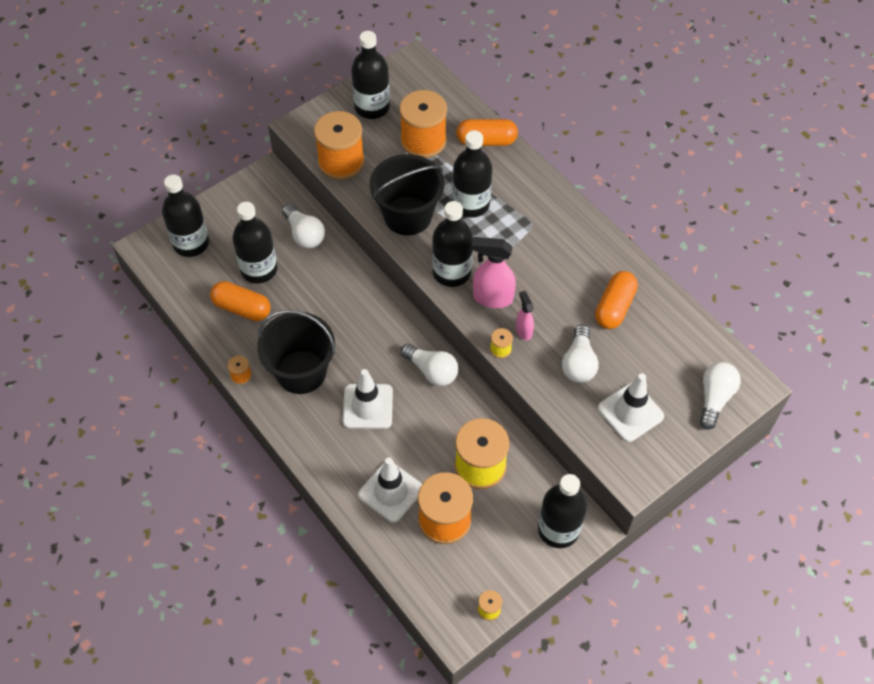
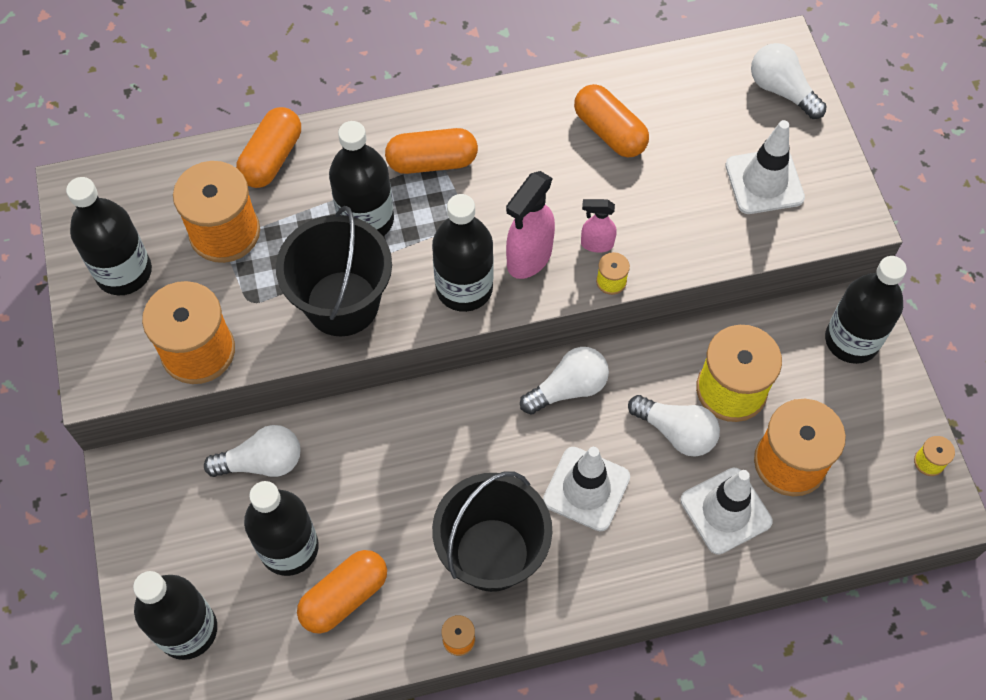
camera: 65 degrees left, 5 degrees up
white light bulb [562,325,599,383] -> white light bulb moved to [628,395,720,456]
none -> orange capsule [385,128,478,174]

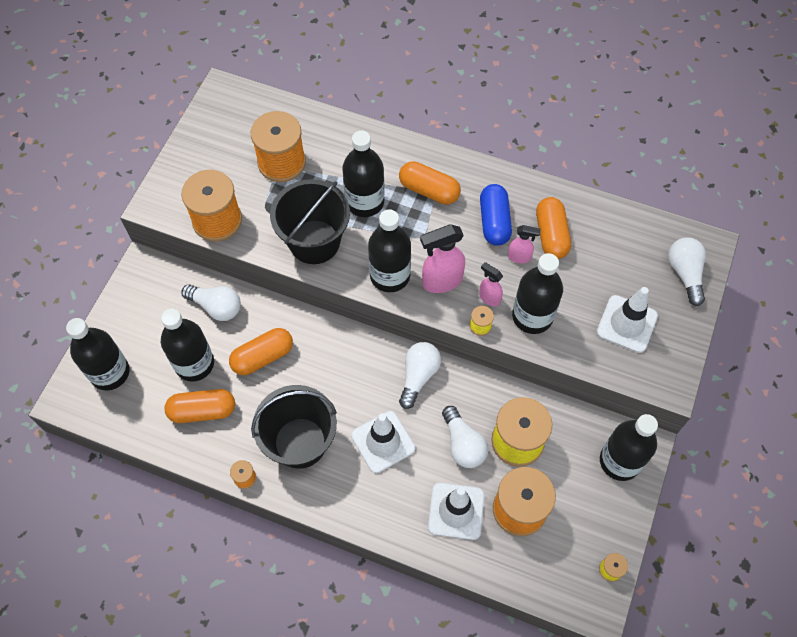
camera: 35 degrees right, 0 degrees up
black bottle [66,177,152,295] -> black bottle moved to [512,253,563,334]
orange capsule [236,107,301,188] -> orange capsule moved to [229,328,293,375]
white light bulb [520,347,609,415] -> white light bulb turned 75 degrees counterclockwise [399,342,441,409]
none -> blue capsule [480,184,512,246]
none -> pink spray bottle [508,225,541,263]

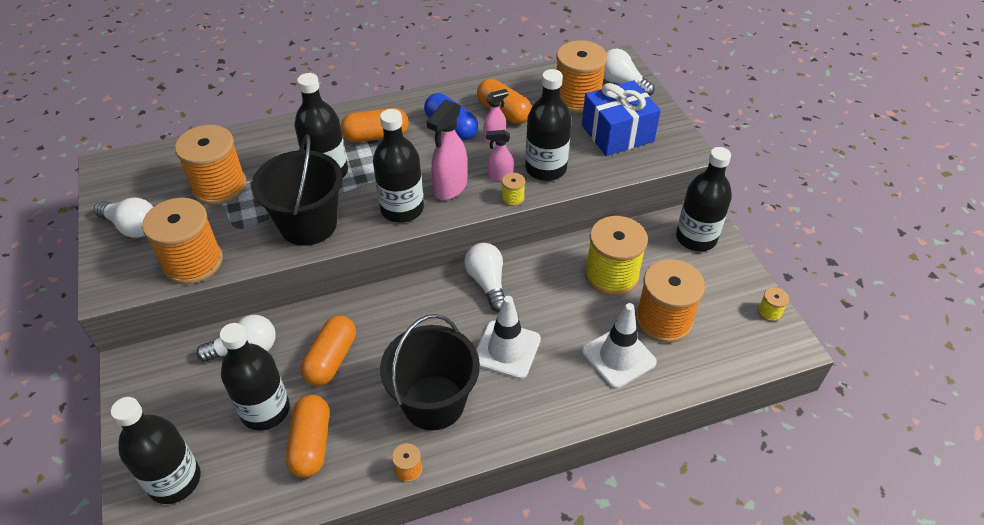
camera: 40 degrees left, 15 degrees down
orange capsule [164,389,235,423] -> orange capsule turned 45 degrees counterclockwise [286,395,329,478]
white light bulb [442,406,488,468] -> white light bulb moved to [94,197,153,238]
white traffic cone [597,287,658,353] -> blue gift [582,80,661,156]
none -> orange spool [557,40,607,113]

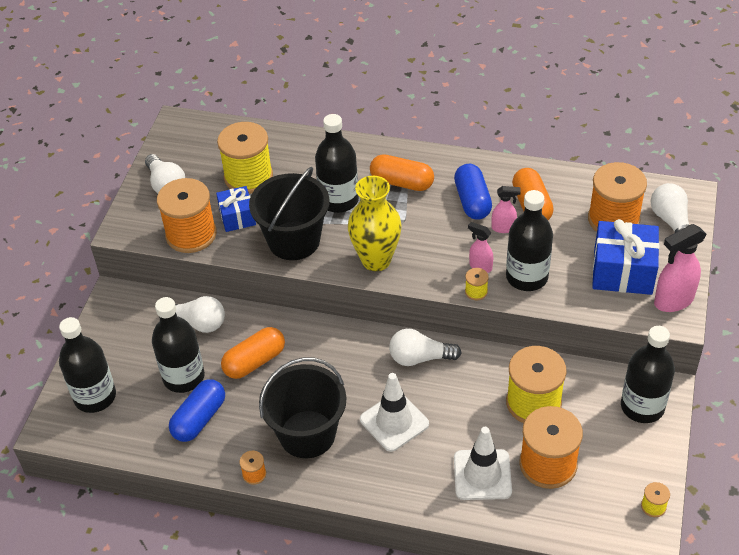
camera: 35 degrees right, 0 degrees up
orange spool [175,125,247,205] -> yellow spool [217,122,273,194]
orange capsule [286,395,329,478] -> blue capsule [169,379,225,442]
black bottle [373,109,424,223] -> yellow vase [348,176,402,271]
pink spray bottle [426,99,467,200] -> pink spray bottle moved to [654,224,707,312]
white light bulb [464,243,505,312] -> white light bulb turned 105 degrees counterclockwise [389,328,462,366]
none -> blue gift [216,186,256,232]

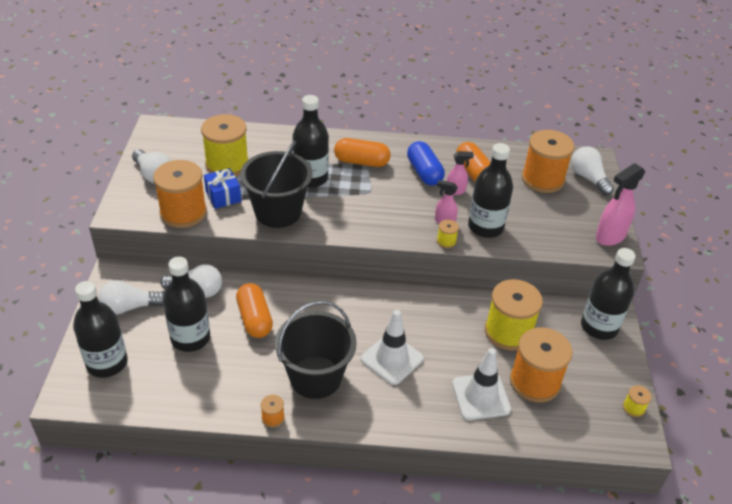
camera: 15 degrees left, 5 degrees down
blue capsule [169,379,225,442] -> none
orange capsule [221,327,285,379] -> orange capsule turned 60 degrees counterclockwise [236,283,273,338]
yellow vase [348,176,402,271] -> none
white light bulb [389,328,462,366] -> white light bulb moved to [98,280,164,314]
blue gift [592,219,659,295] -> none

